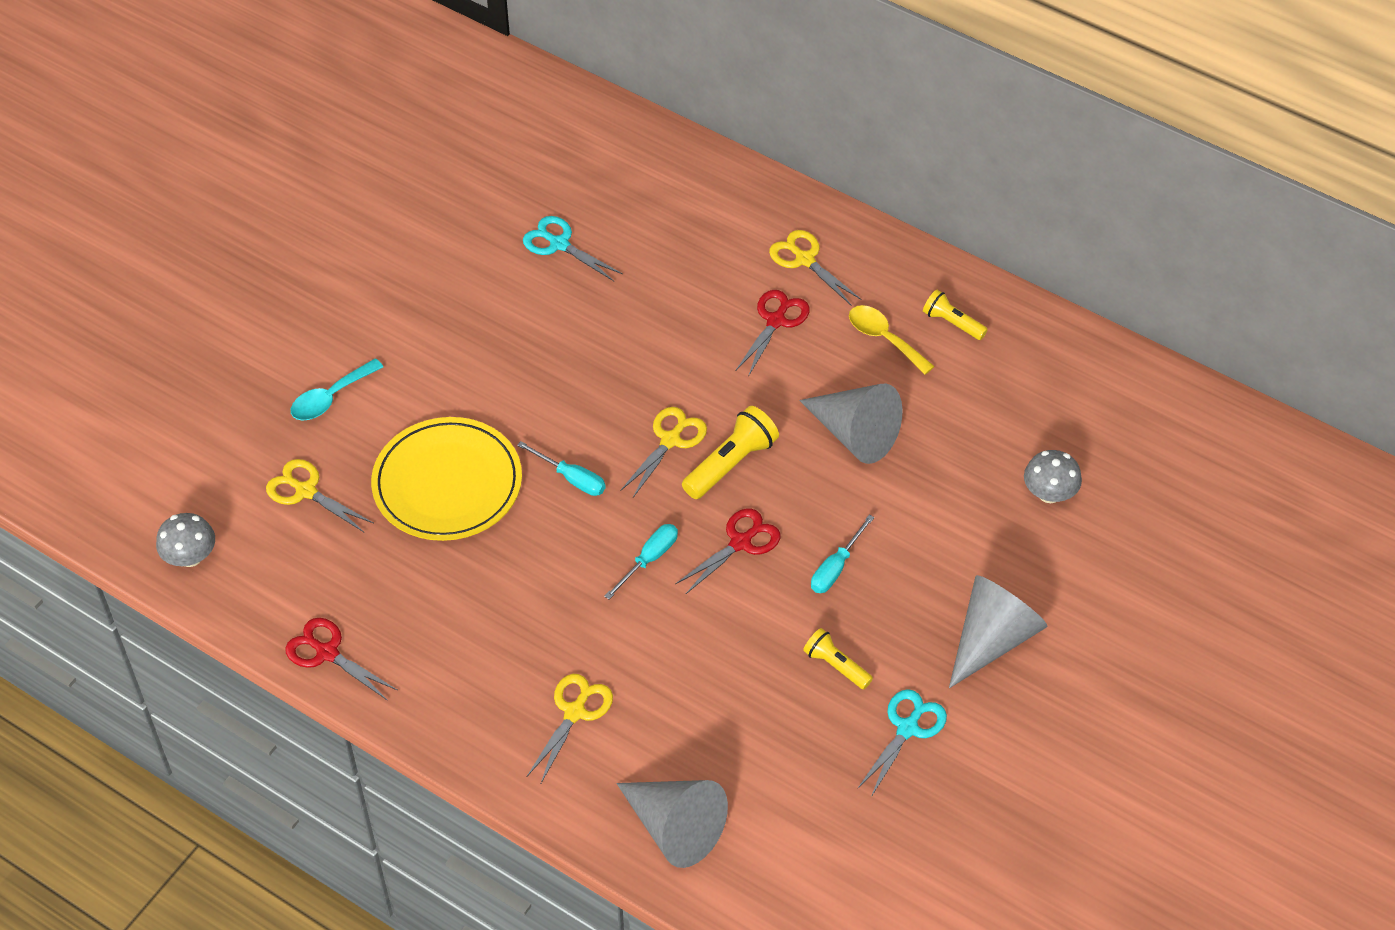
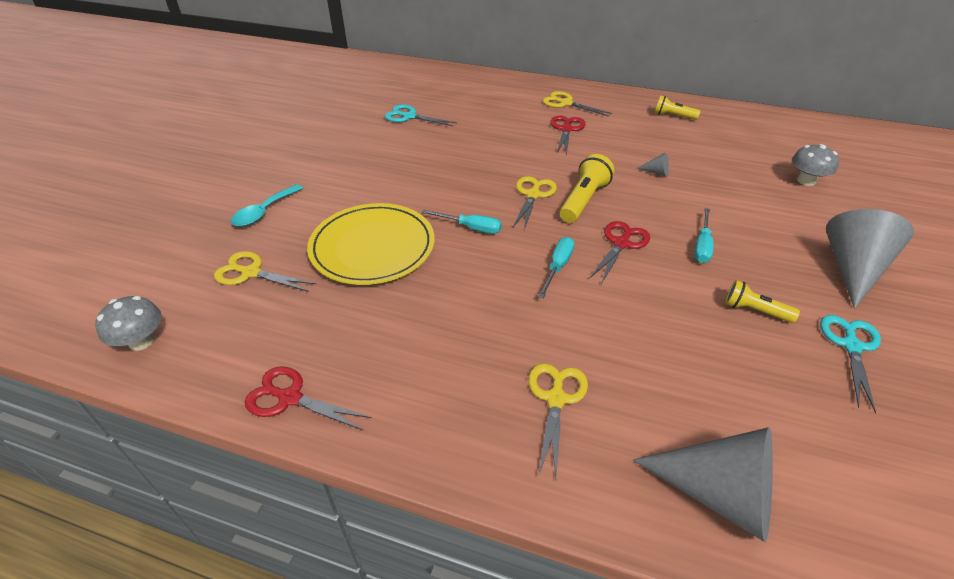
camera: 15 degrees left, 10 degrees down
grey cone [799,384,903,464] -> grey cone [637,152,669,177], size x0.40
yellow spoon [849,305,935,375] -> none

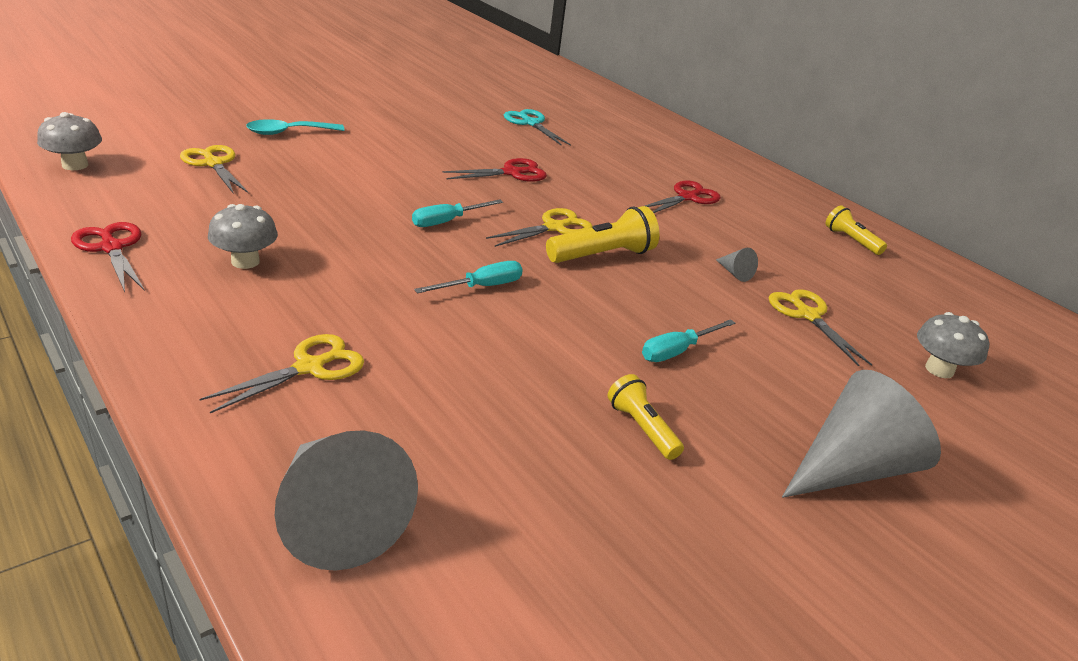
camera: 30 degrees right, 10 degrees down
yellow plate [307,203,435,285] -> none
turquoise screwdriver [422,210,502,234] -> turquoise screwdriver turned 90 degrees clockwise [412,199,503,227]
yellow scissors [543,91,612,117] -> yellow scissors moved to [769,289,872,366]
red scissors [589,221,650,284] -> red scissors moved to [442,158,547,182]
turquoise scissors [820,315,881,413] -> none
none -> grey mushroom [208,204,278,269]

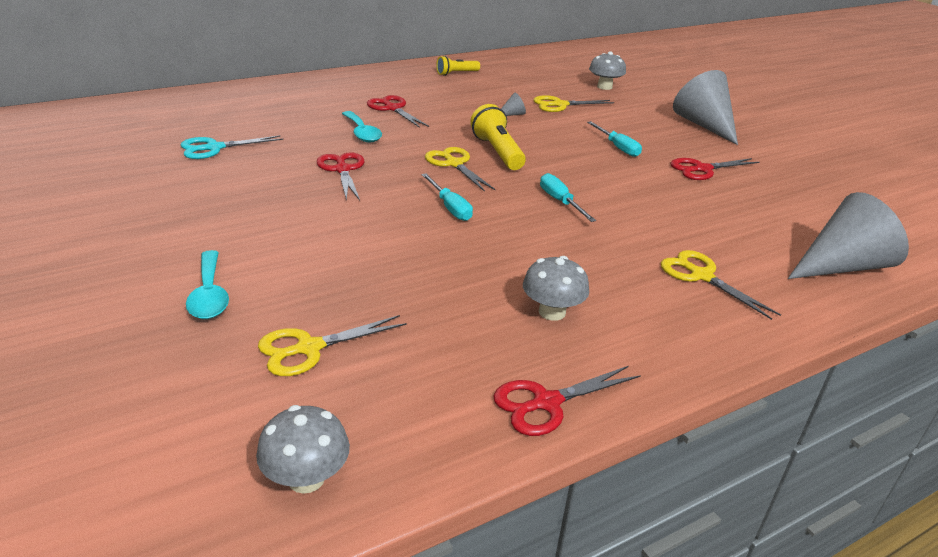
camera: 80 degrees left, 0 degrees up
yellow flashlight [607,374,684,460] -> red scissors [670,158,760,180]
none -> turquoise spoon [342,111,382,143]

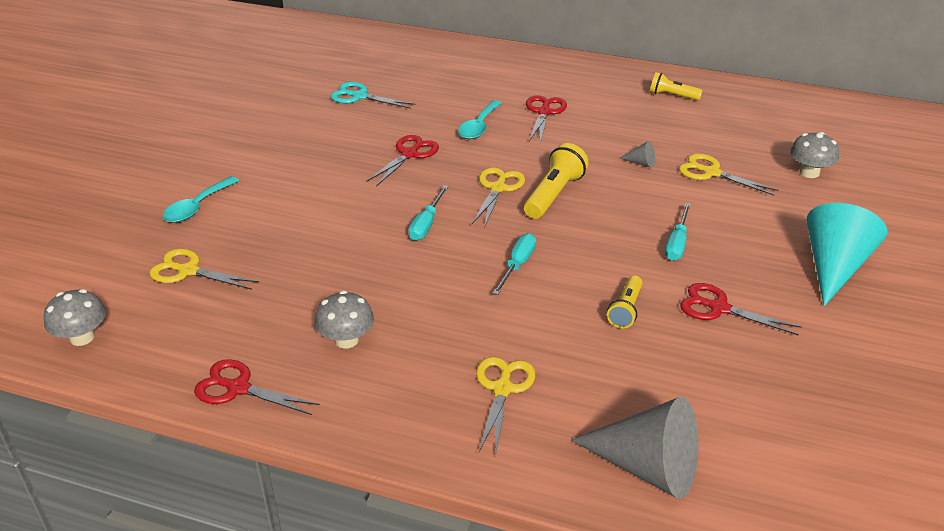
camera: 50 degrees right, 5 degrees up
grey cone [673,70,738,145] -> turquoise cone [806,203,888,306]
none -> yellow flashlight [607,275,643,328]

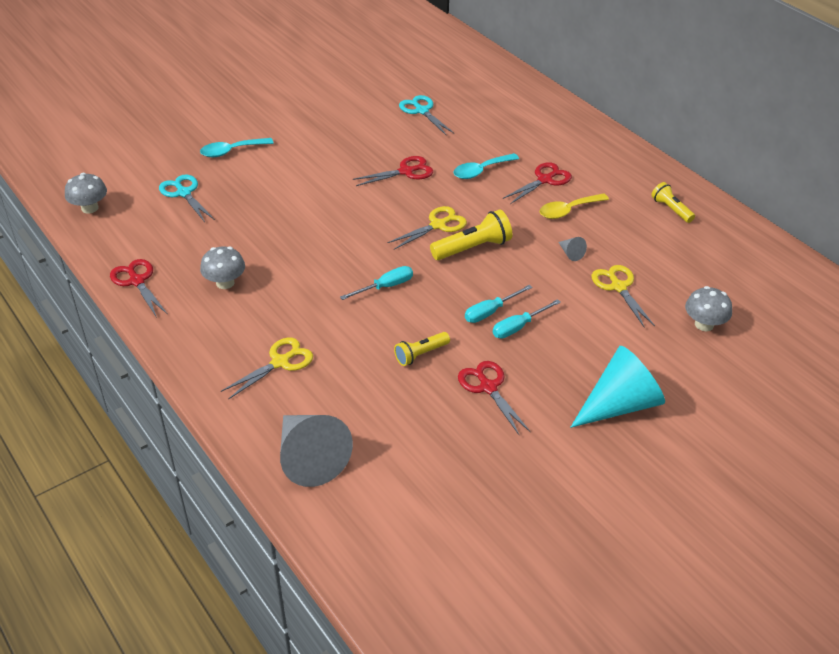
camera: 35 degrees right, 5 degrees up
yellow scissors [149,249,259,290] -> turquoise scissors [159,174,215,222]
turquoise screwdriver [408,185,448,241] -> turquoise screwdriver moved to [465,285,532,323]
none -> yellow spoon [540,193,609,219]

